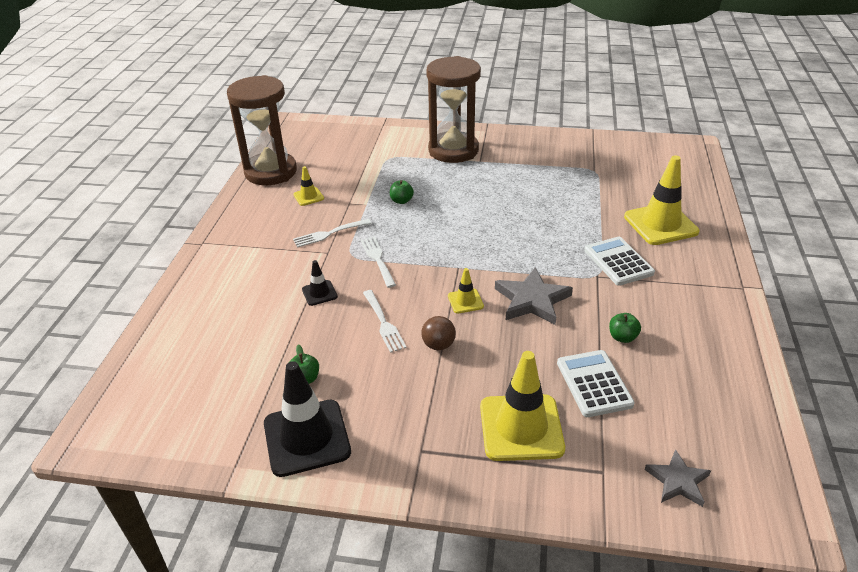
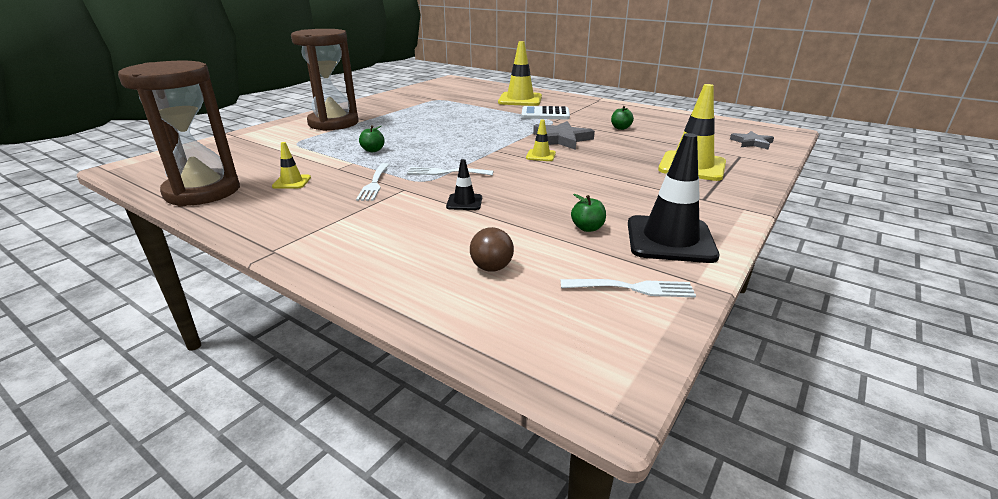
camera: 65 degrees left, 10 degrees down
white fork [363,290,407,353] -> white fork moved to [561,279,696,298]
brown ball [421,316,456,350] -> brown ball moved to [470,227,514,272]
white calculator [557,350,635,417] -> none

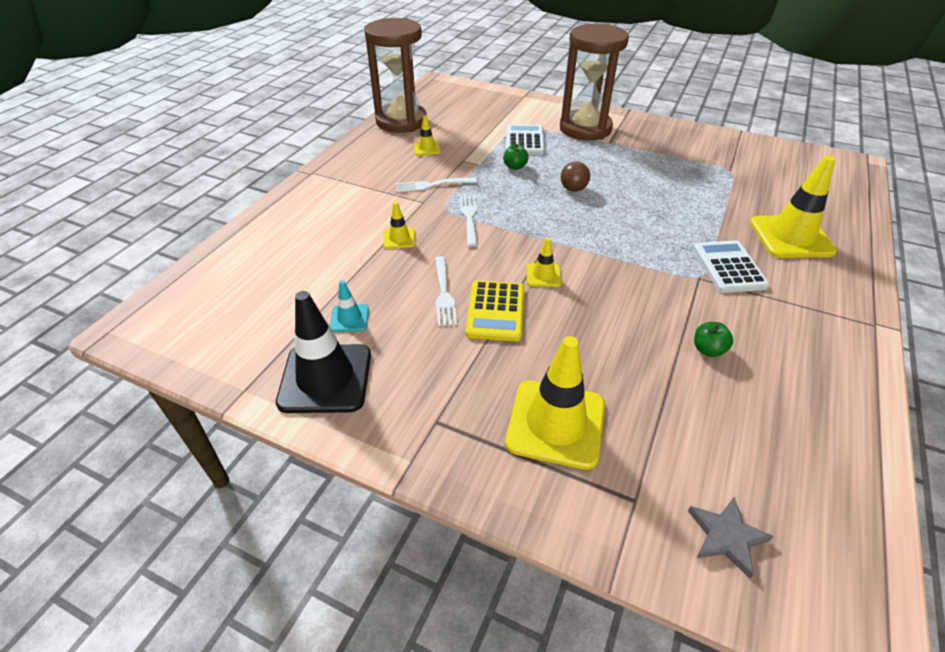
camera: 80 degrees right, 15 degrees up
black traffic cone [446,159,482,210] -> yellow traffic cone [384,202,416,249]
brown ball [470,227,514,272] -> brown ball moved to [561,162,590,192]
grey star [533,121,595,150] -> none
white fork [561,279,696,298] -> white fork moved to [435,256,458,326]
green apple [571,194,606,232] -> turquoise traffic cone [330,280,369,332]
none -> yellow calculator [465,280,524,341]
none -> white calculator [506,124,545,155]

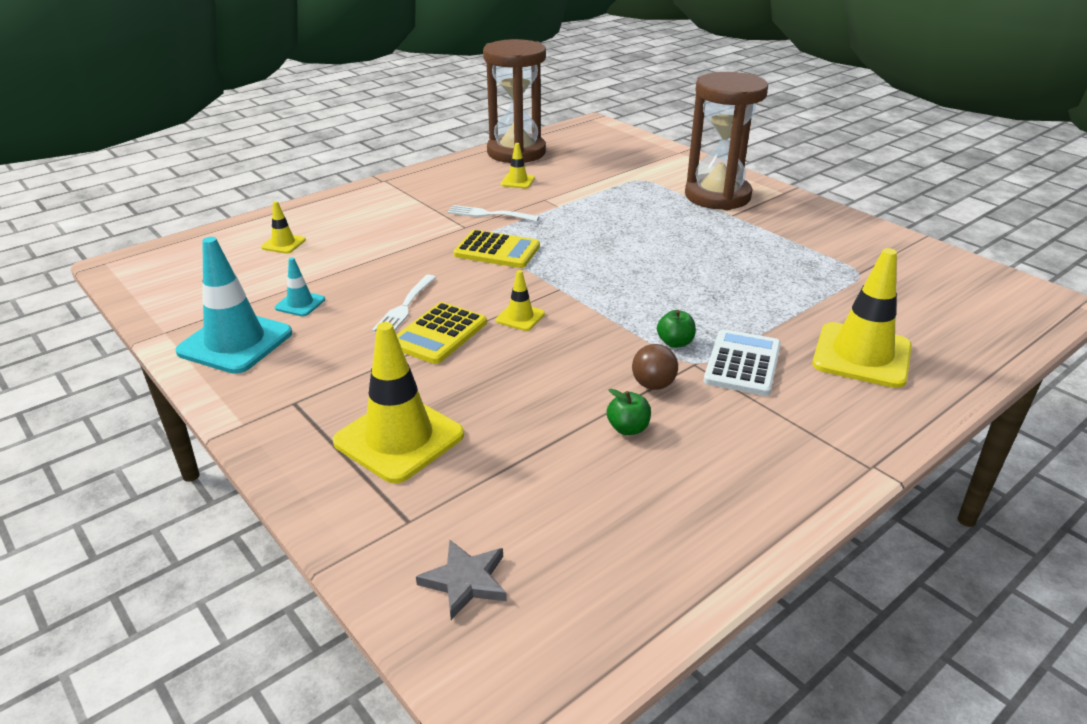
camera: 25 degrees right, 10 degrees down
black traffic cone [276,291,371,413] -> turquoise traffic cone [175,237,292,374]
yellow traffic cone [384,202,416,249] -> yellow traffic cone moved to [261,201,306,254]
white fork [460,195,478,247] -> yellow calculator [453,230,540,268]
green apple [503,144,529,170] -> green apple moved to [657,310,696,348]
white calculator [506,124,545,155] -> none
brown ball [561,162,590,192] -> brown ball moved to [632,344,678,390]

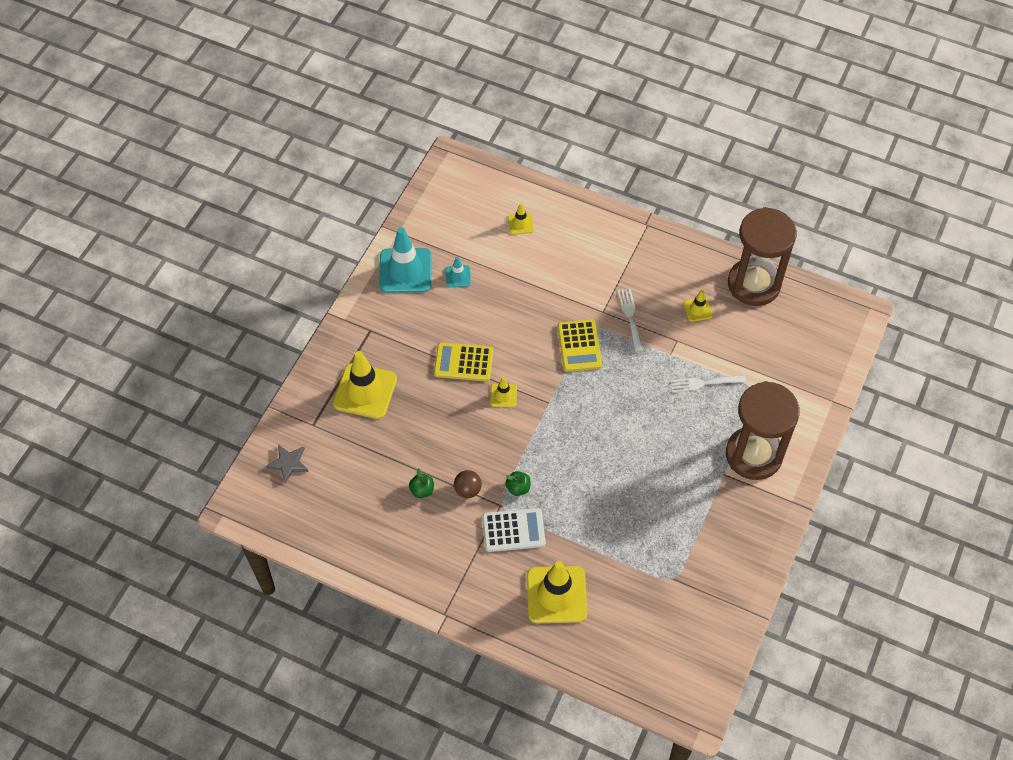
camera: 65 degrees right, 25 degrees up
white fork [372,275,436,332] -> white fork moved to [670,375,746,393]

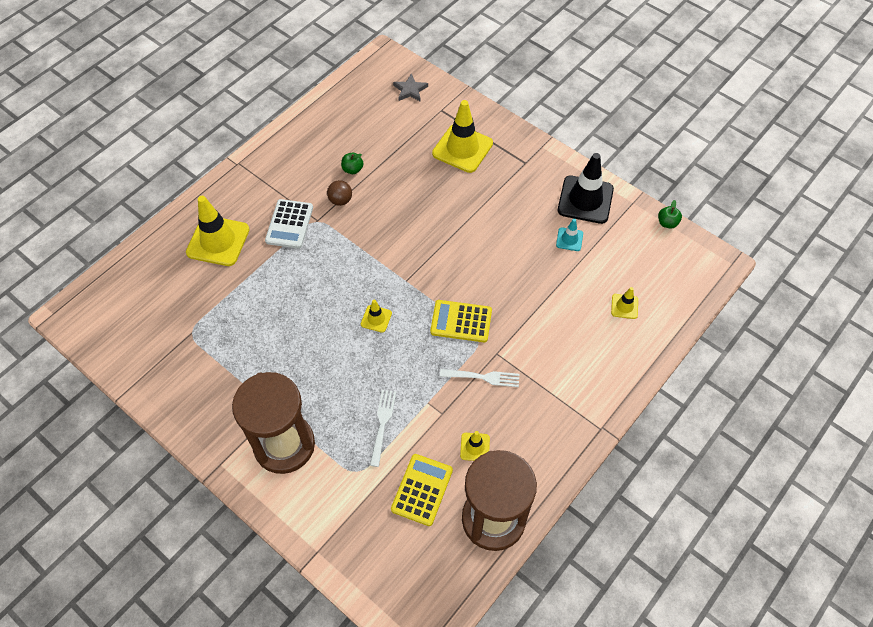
camera: 105 degrees right, 0 degrees up
turquoise traffic cone [379,228,432,293] -> black traffic cone [558,153,614,224]
yellow calculator [434,342,493,381] -> yellow calculator moved to [391,454,453,526]
yellow traffic cone [490,377,517,407] -> yellow traffic cone moved to [361,300,392,333]
green apple [505,471,531,496] -> green apple moved to [658,200,682,228]

